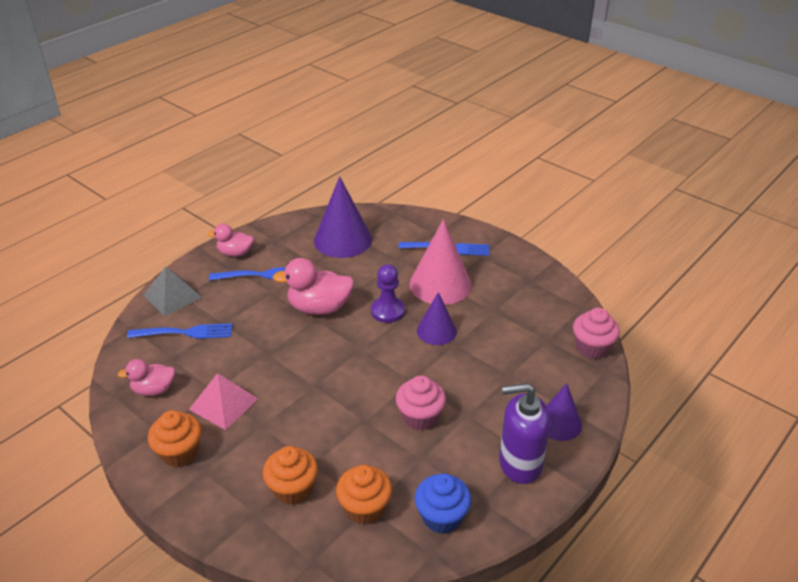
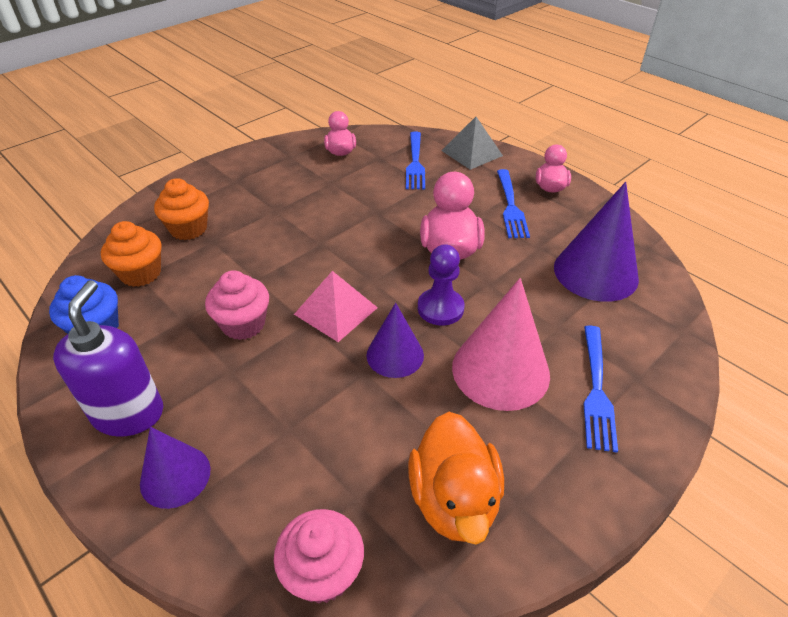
camera: 95 degrees right, 5 degrees up
orange cupcake [148,410,202,467] -> none
pink pyramid [189,373,258,430] -> pink pyramid moved to [294,271,378,342]
none -> orange duck [408,412,504,545]

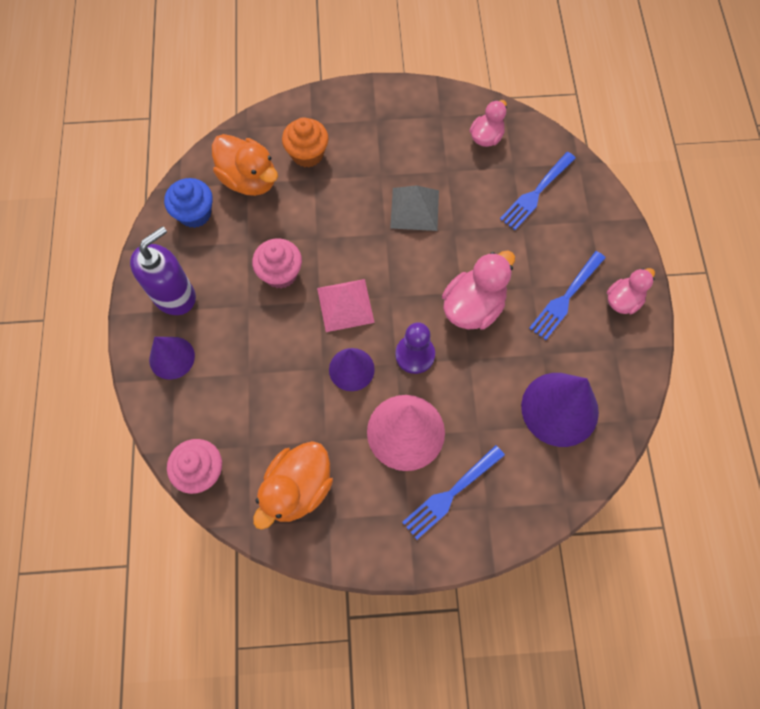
camera: 40 degrees right, 25 degrees up
orange cupcake [101,221,161,287] -> orange duck [212,134,278,196]
grey pyramid [441,117,503,170] -> grey pyramid moved to [390,185,439,231]

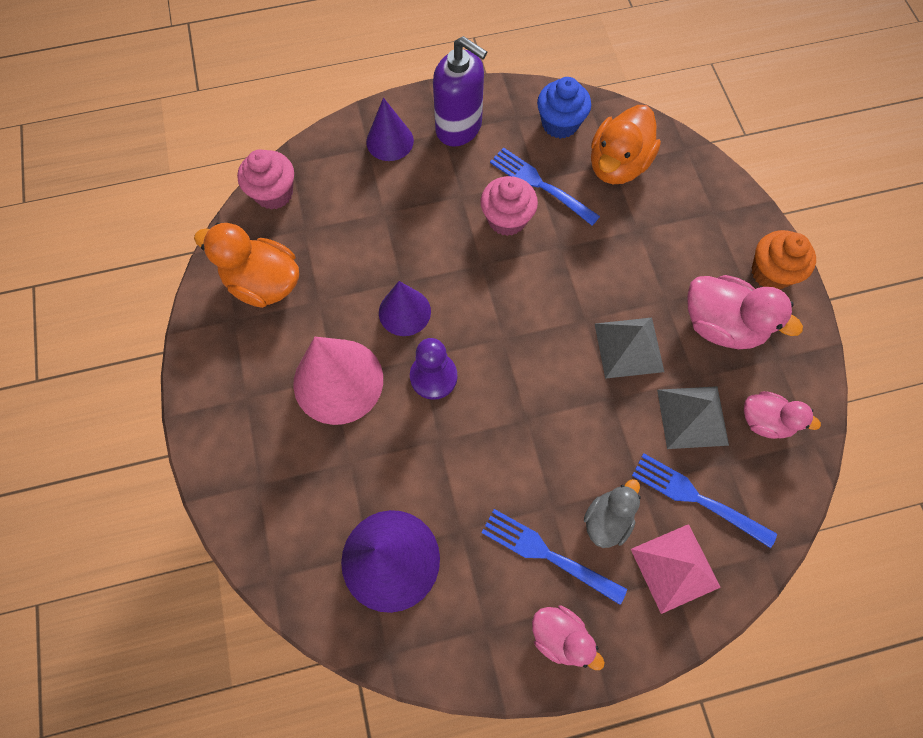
camera: 80 degrees right, 0 degrees up
orange cupcake [282,117,328,168] -> orange cupcake moved to [751,230,816,289]
pink pyramid [317,279,375,332] -> pink pyramid moved to [631,524,721,614]
blue fork [402,445,505,539] -> blue fork moved to [490,147,600,226]
pink duck [442,250,515,330] -> pink duck moved to [687,275,803,349]
none -> grey duck [584,479,641,548]
none -> grey pyramid [657,386,729,449]

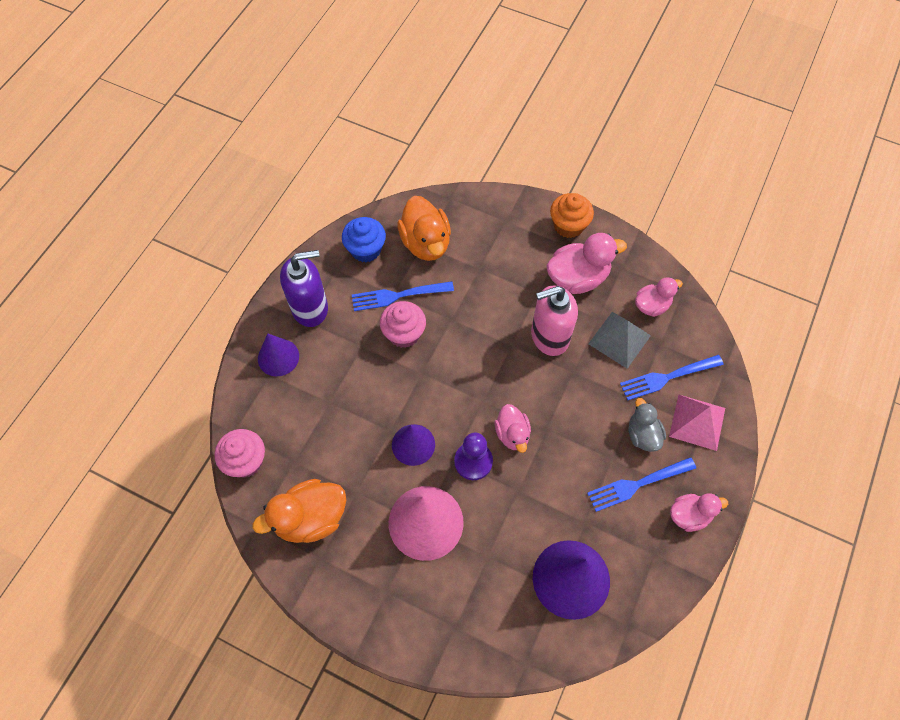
camera: 50 degrees left, 5 degrees down
grey pyramid [595,318,664,379] -> pink soap dispenser [531,285,578,356]
none -> pink duck [494,404,531,453]

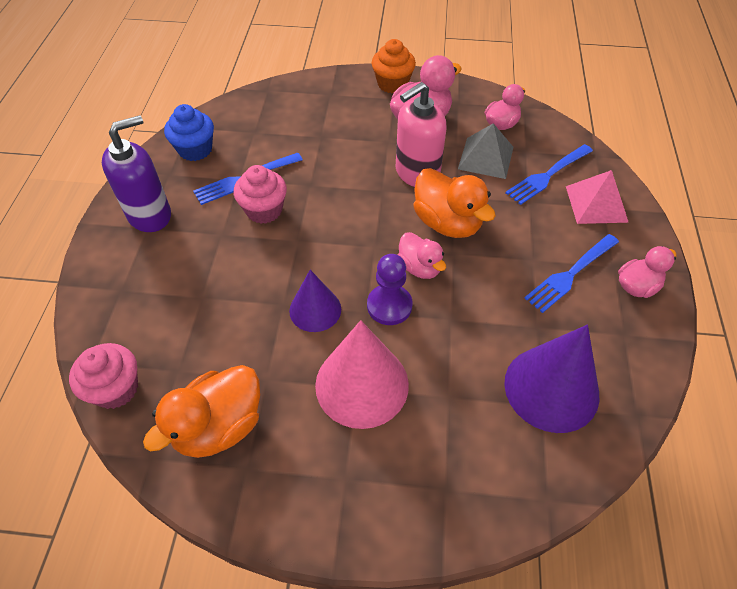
camera: 20 degrees left, 10 degrees down
purple cone [258,333,299,376] -> none
orange duck [397,196,451,261] -> orange duck moved to [413,168,496,238]
grey duck [629,398,666,452] -> none

